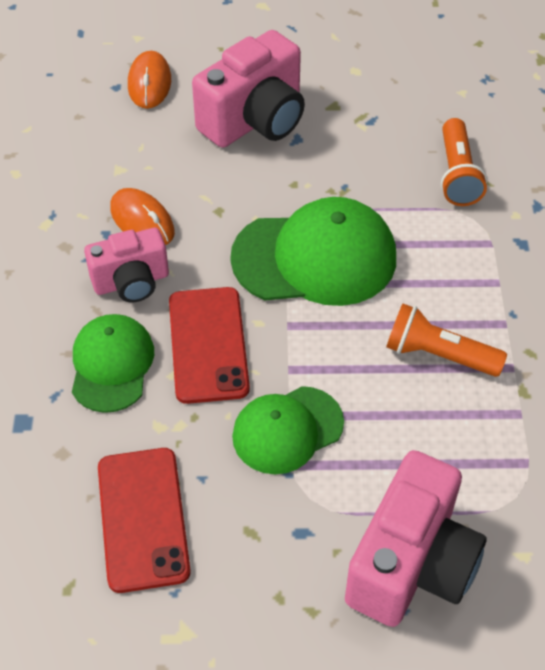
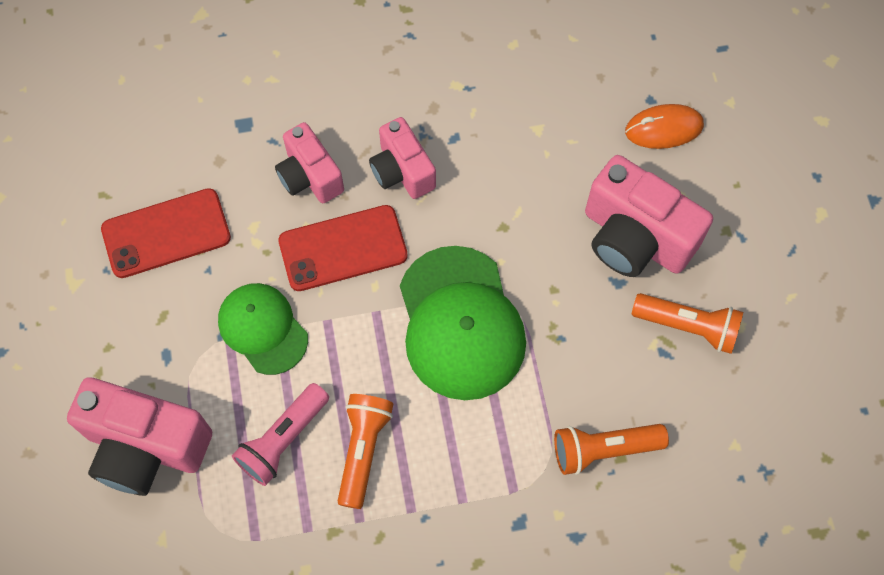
camera: 80 degrees right, 15 degrees up
green cap [72,314,154,413] -> pink camera [275,122,344,203]
orange mouse [110,188,175,245] -> none
none -> pink flashlight [232,383,329,486]
none -> orange flashlight [632,293,743,354]

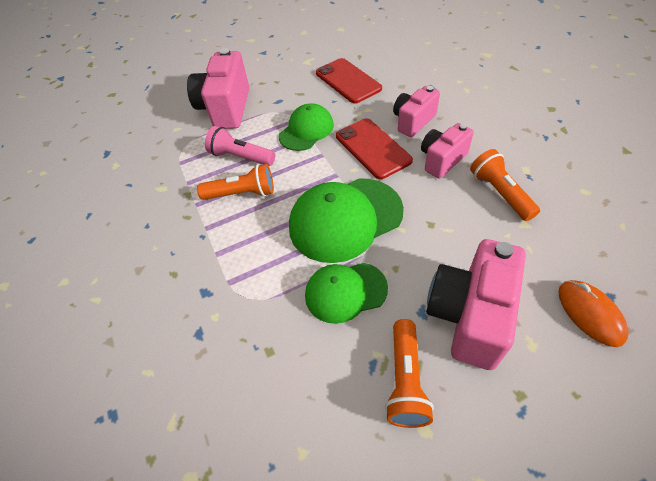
camera: 80 degrees right, 15 degrees down
orange flashlight [554,424,669,475] -> orange flashlight moved to [470,149,540,221]
none -> green cap [305,263,388,324]

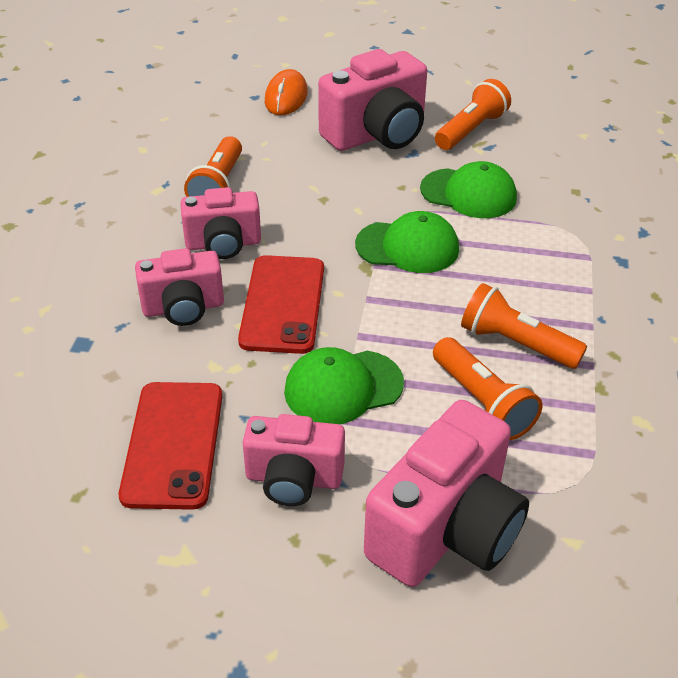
camera: 150 degrees left, 10 degrees down
pink flashlight [205,126,275,166] -> orange flashlight [433,337,542,440]
green cap [289,178,404,263] -> green cap [355,211,459,273], size x0.62
none -> pink camera [243,414,345,506]

